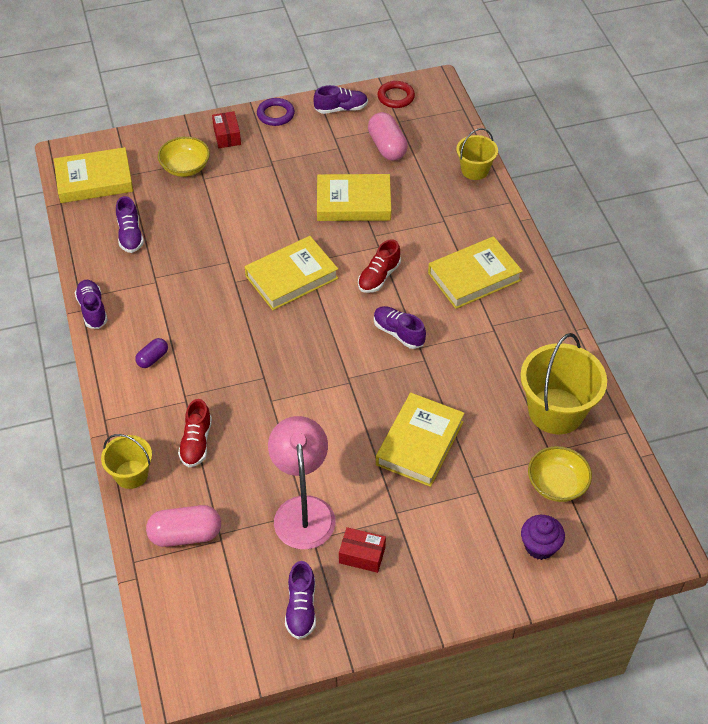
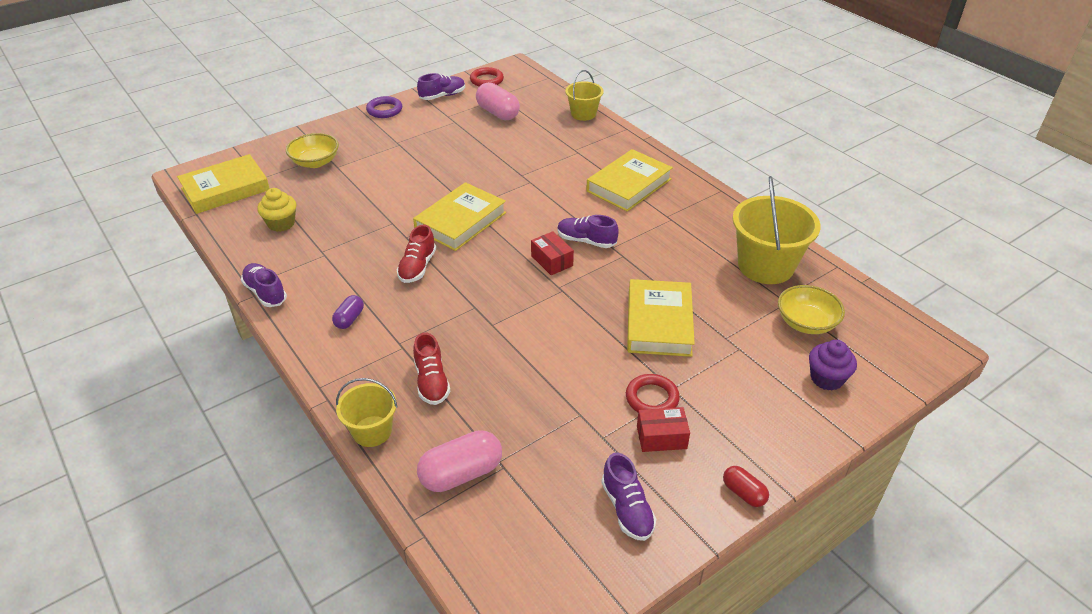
camera: 20 degrees left, 10 degrees down
purple shoe [116,196,144,253] -> yellow cupcake [257,188,296,232]
red box [212,111,241,148] -> red box moved to [531,231,574,275]
pink lamp [268,416,335,549] -> none
yellow book [317,174,391,221] -> none
red shoe [358,239,401,293] -> red shoe moved to [397,225,436,283]
none -> red ring [626,374,680,412]
none -> red capsule [723,466,769,507]

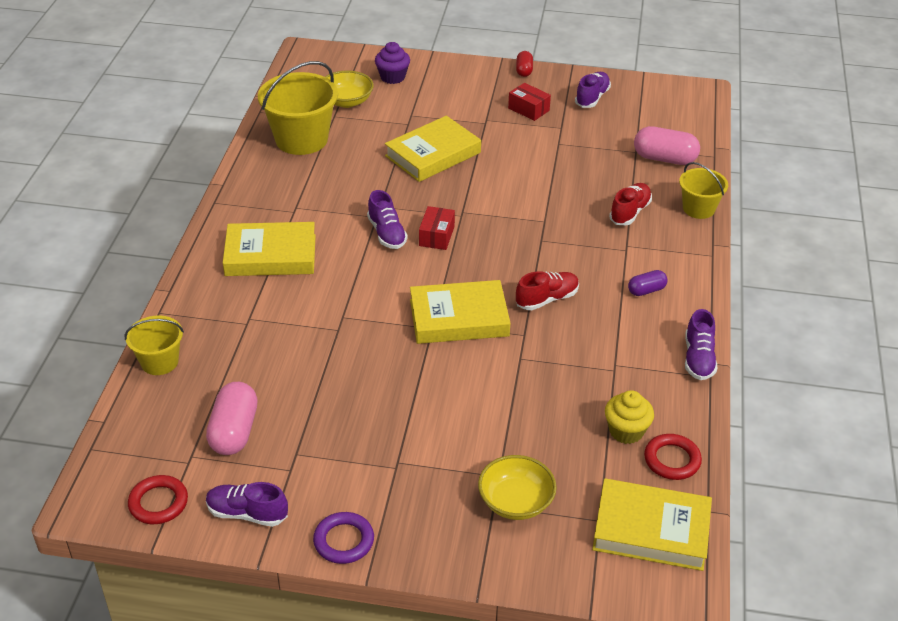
camera: 135 degrees left, 0 degrees up
red ring [626,374,680,412] -> red ring moved to [644,434,702,480]

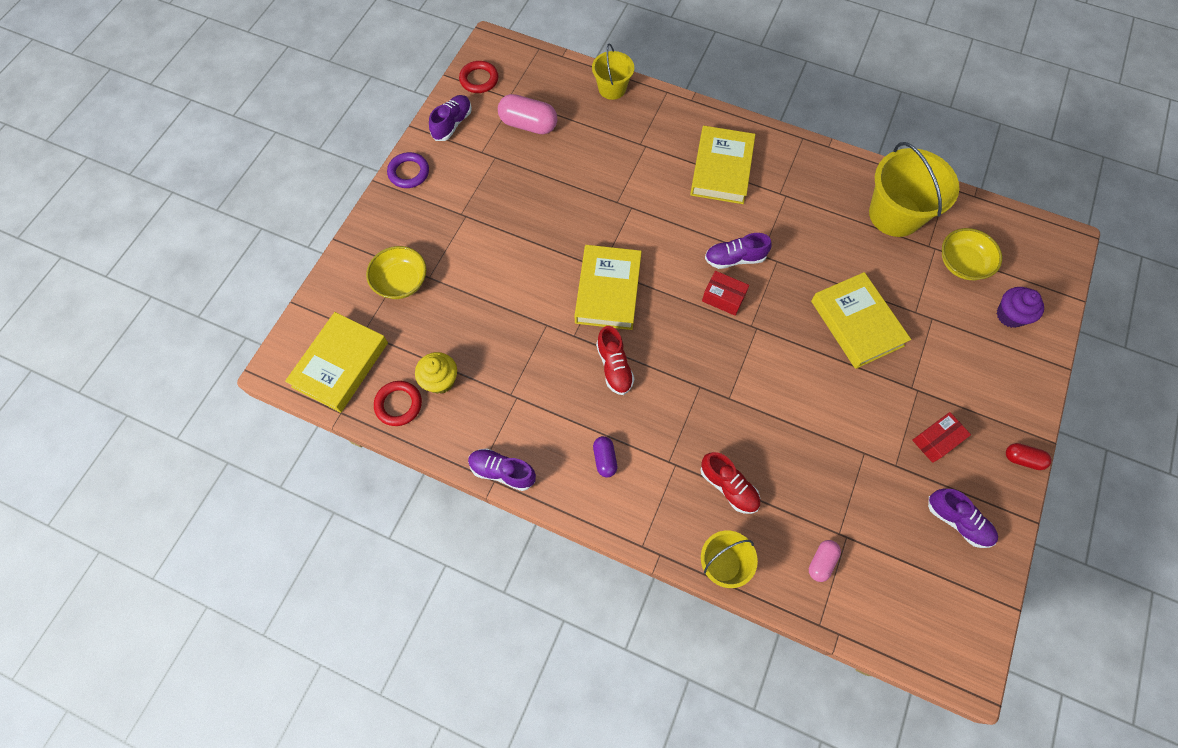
camera: 105 degrees right, 25 degrees up
pink capsule [634,126,700,165] -> pink capsule [809,540,841,582], size x0.56

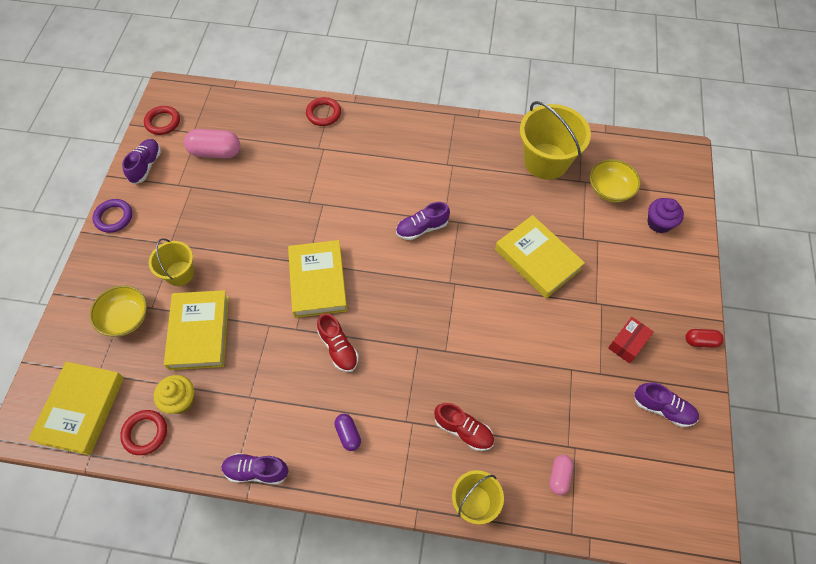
camera: 15 degrees left, 5 degrees down
yellow bucket [592,44,634,100] -> yellow bucket moved to [149,238,194,286]
yellow book [690,126,755,204] -> yellow book moved to [164,290,229,370]
red box [702,271,749,316] -> none
none -> red ring [306,97,341,126]

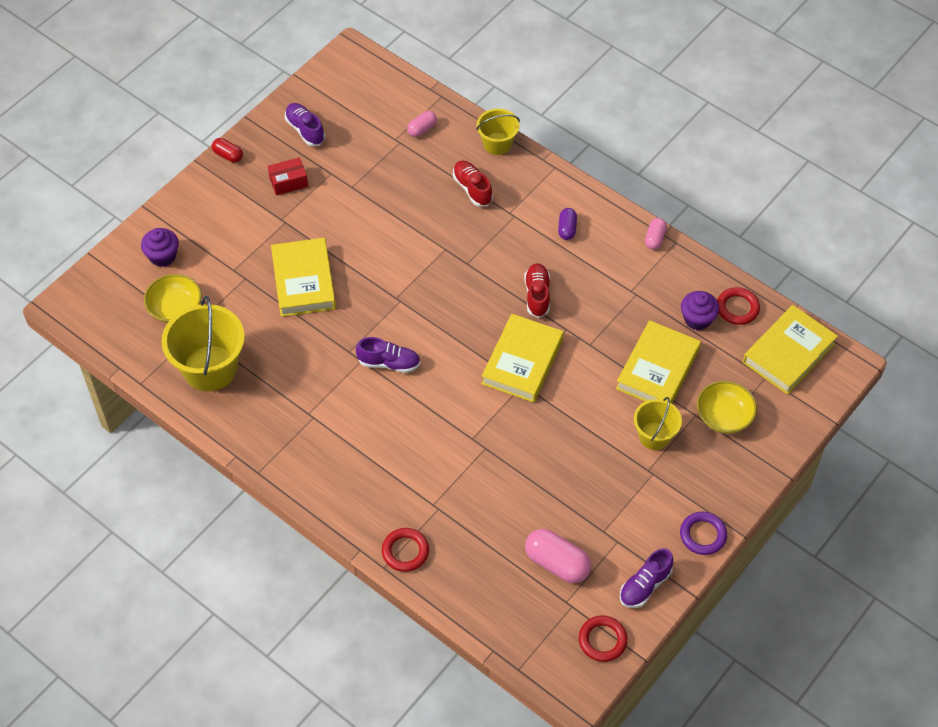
camera: 150 degrees left, 5 degrees down
yellow cupcake [154,375,194,414] -> purple cupcake [681,291,719,330]
purple shoe [221,453,289,484] -> pink capsule [645,218,667,250]

